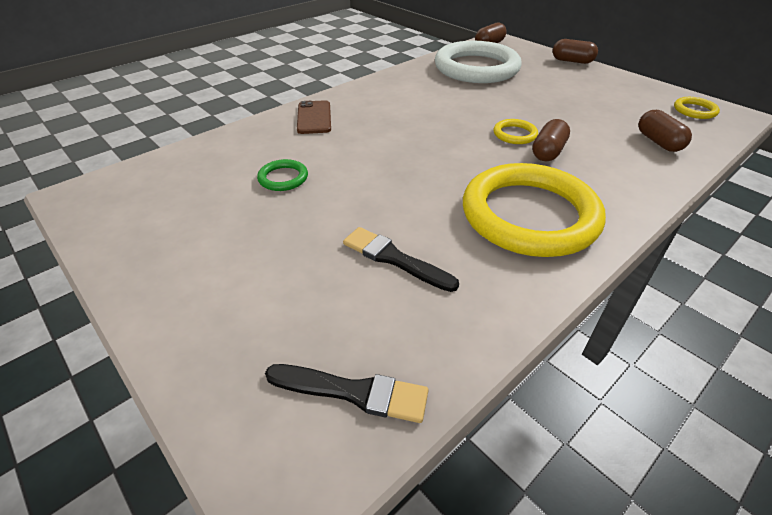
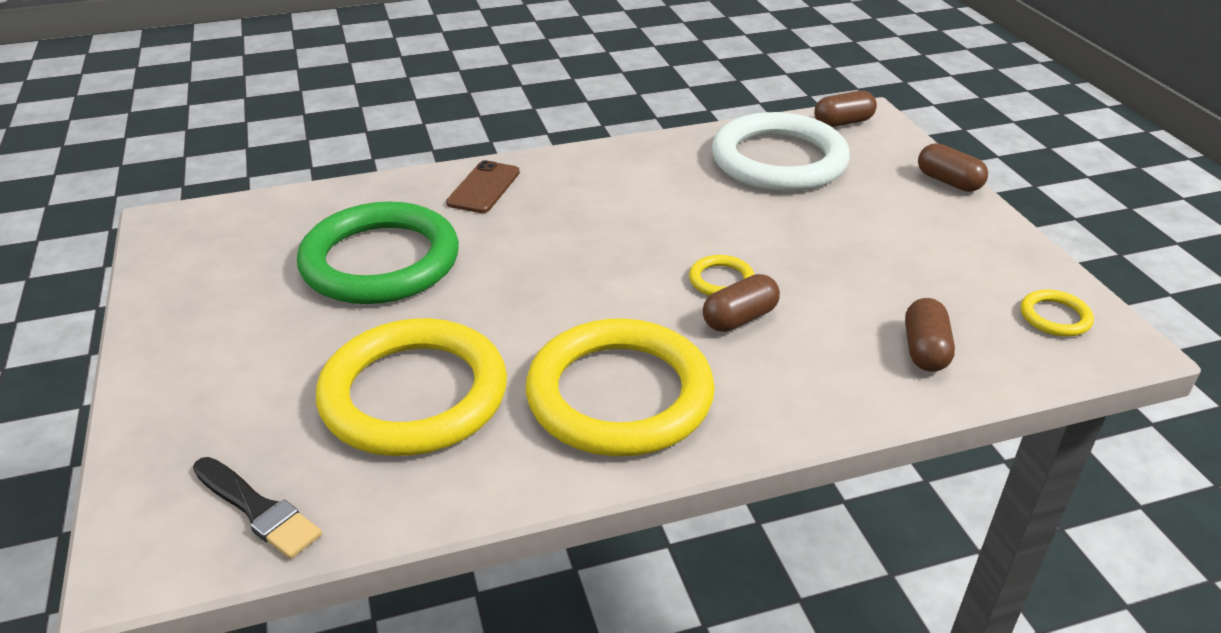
camera: 25 degrees right, 5 degrees down
green ring [257,159,308,191] -> green ring [297,202,459,304], size x2.47
black brush [343,227,459,292] -> yellow ring [316,318,507,456]

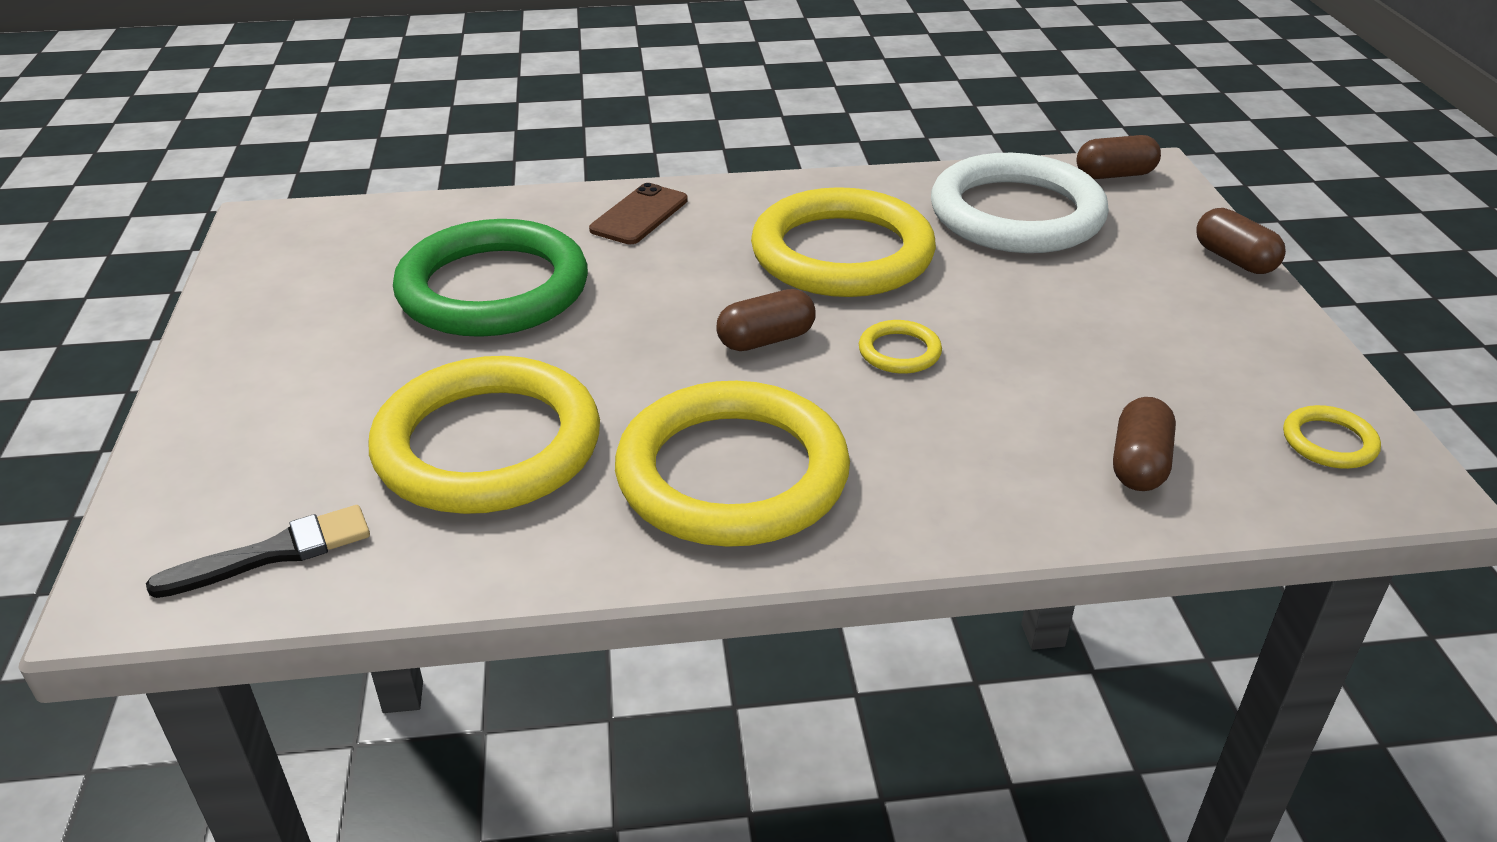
camera: 10 degrees right, 0 degrees up
black brush [193,457,322,559] -> black brush turned 75 degrees counterclockwise [146,505,370,598]
brown capsule [703,274,780,332] -> brown capsule moved to [716,289,816,351]
none -> yellow ring [751,187,936,297]

